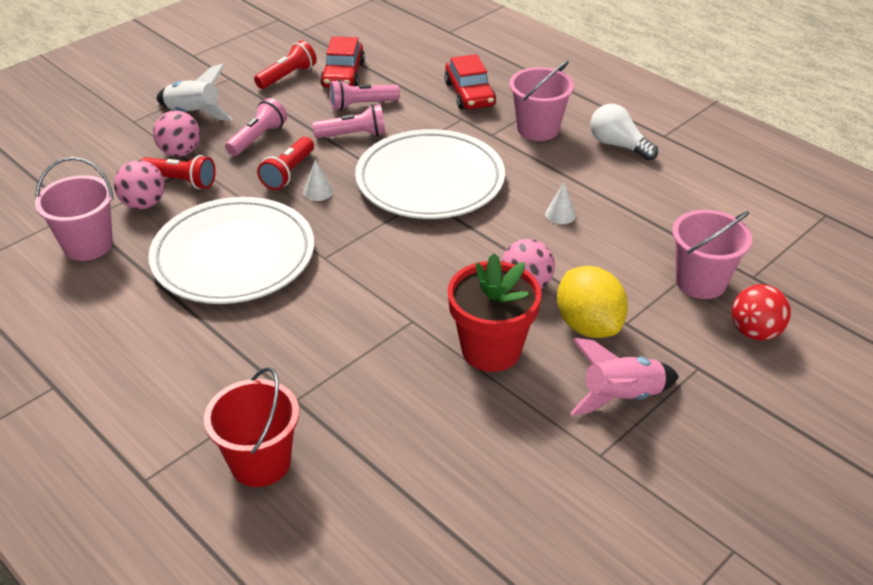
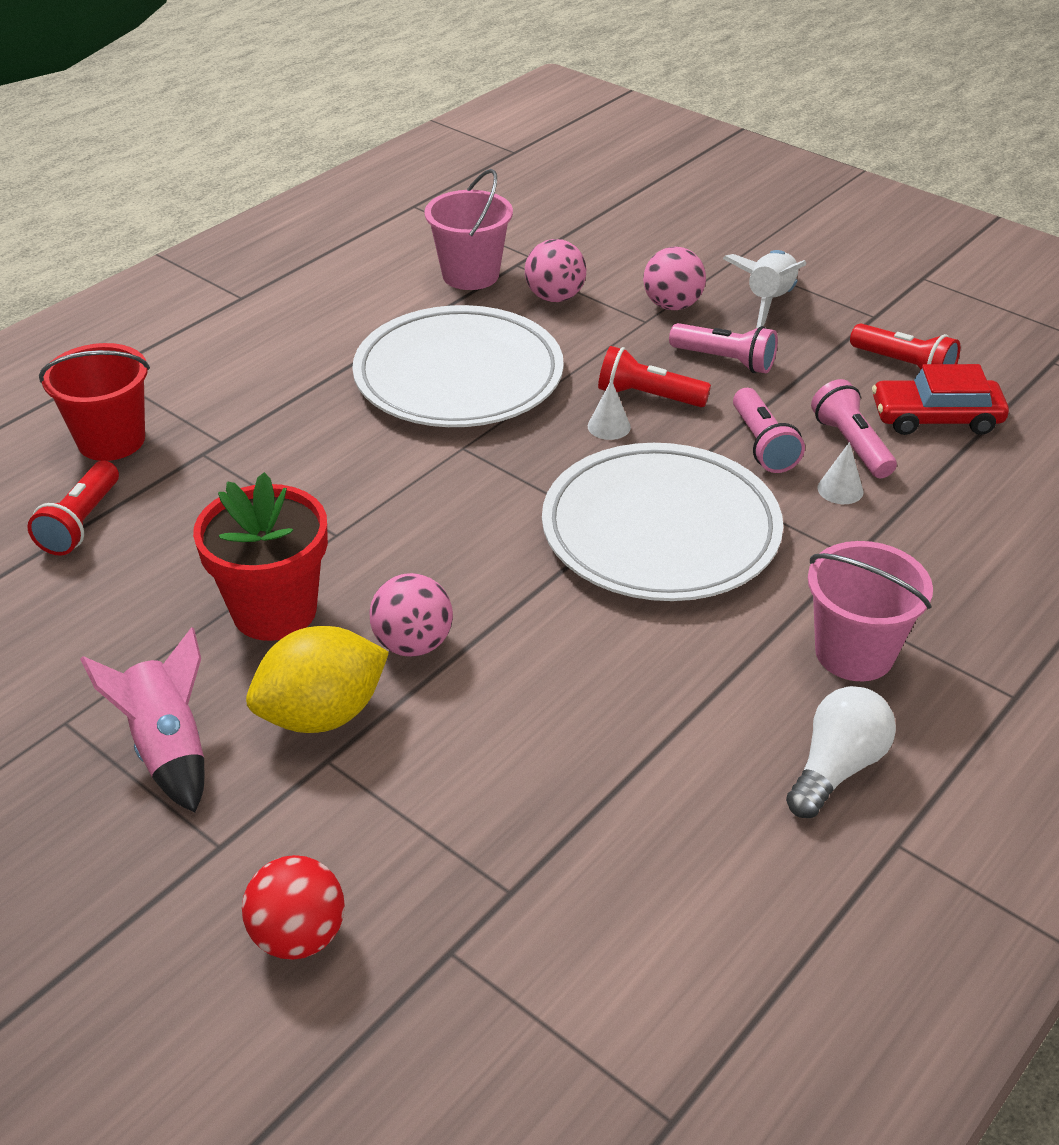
camera: 85 degrees right, 0 degrees up
red flashlight [140,155,216,189] -> red flashlight moved to [27,461,119,556]
red car [444,54,496,110] -> none
white cone [545,183,576,224] -> white cone moved to [817,442,863,504]
pink bucket [672,210,752,299] -> none

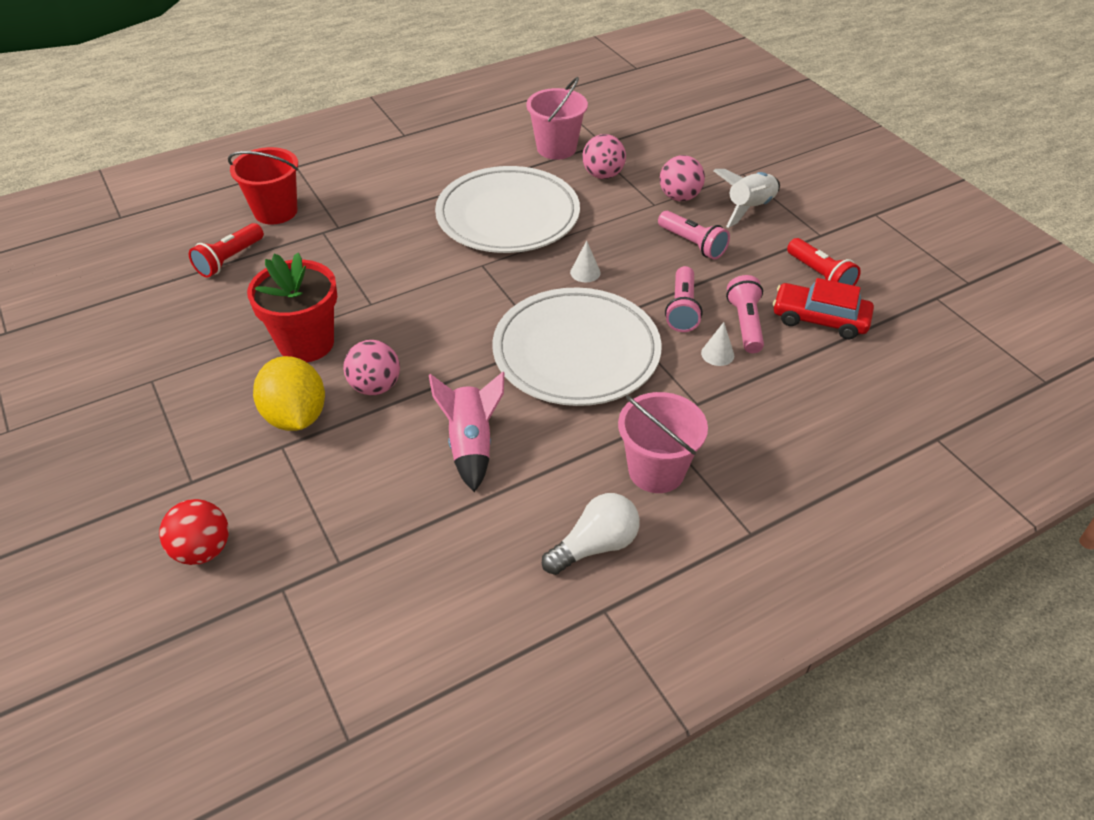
camera: 20 degrees right, 5 degrees up
pink rocket [80,627,204,813] -> pink rocket moved to [429,372,504,492]
yellow lemon [246,626,389,733] -> yellow lemon turned 75 degrees clockwise [253,356,325,431]
red flashlight [598,346,711,407] -> none

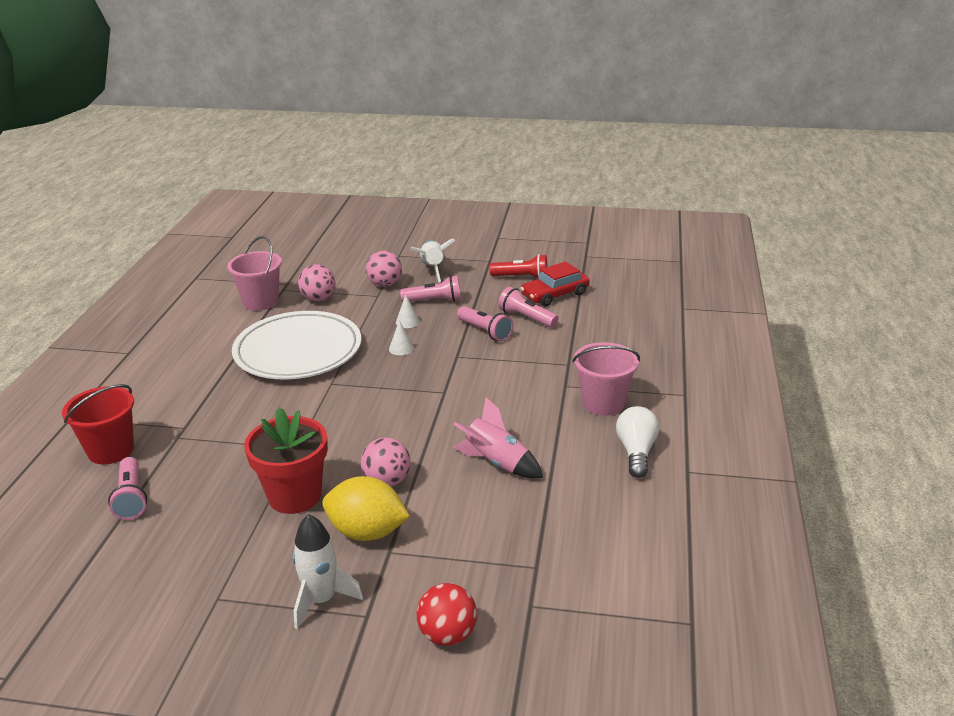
camera: 50 degrees left, 15 degrees down
red flashlight [189,223,264,278] -> pink flashlight [108,457,147,520]
white plate [492,288,662,406] -> none
white cone [701,322,734,366] -> white cone moved to [396,295,420,328]
none -> white rocket [292,514,363,629]

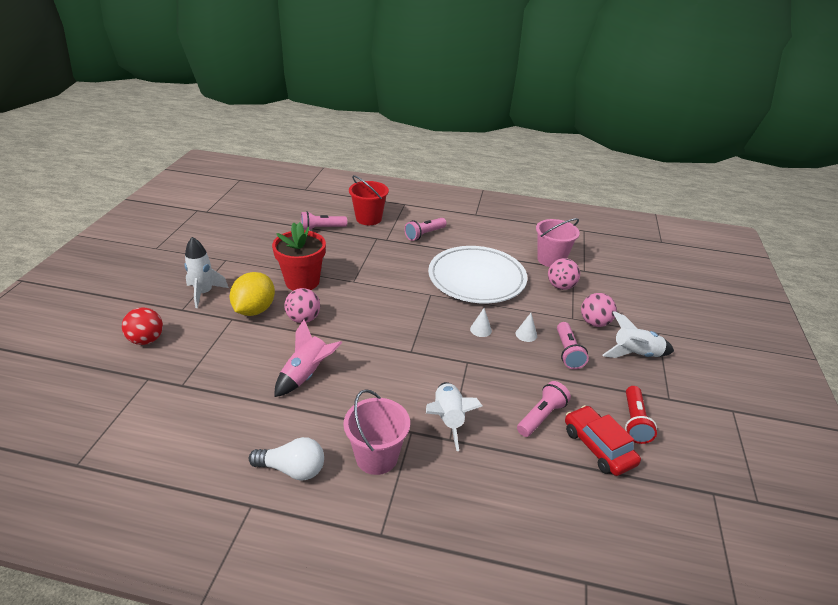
camera: 90 degrees right, 5 degrees up
pink flashlight [457,306,513,341] -> pink flashlight moved to [404,218,447,241]
none -> white rocket [426,382,482,451]

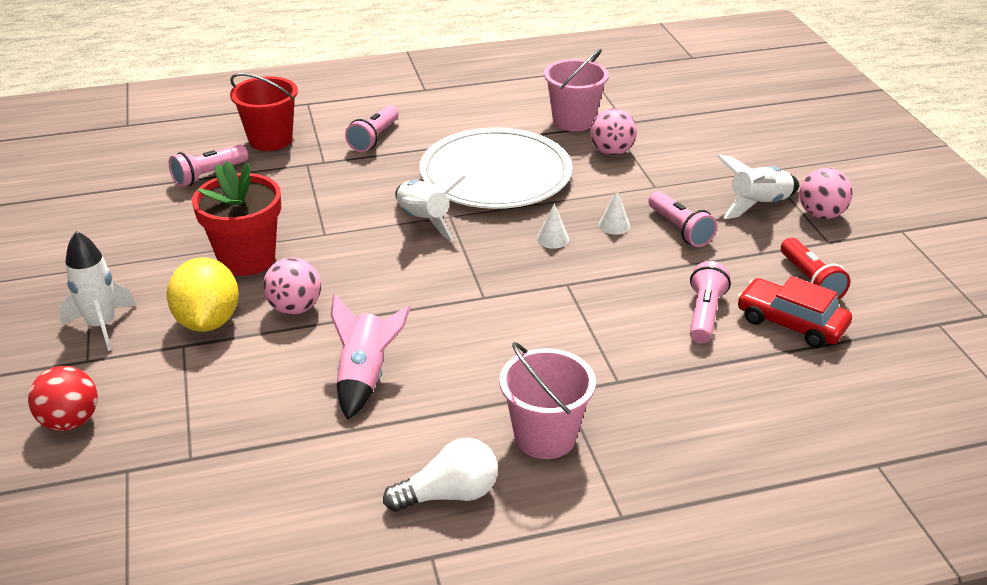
camera: 25 degrees left, 0 degrees up
white rocket [426,382,482,451] -> white rocket moved to [395,175,466,242]
pink ball [581,293,617,327] -> pink ball moved to [799,168,853,219]

